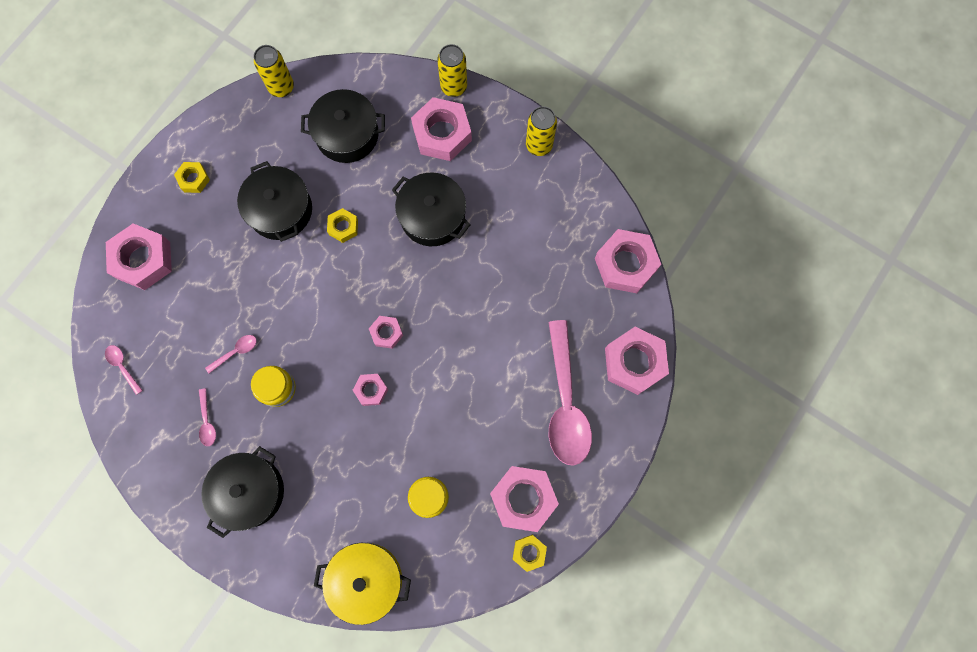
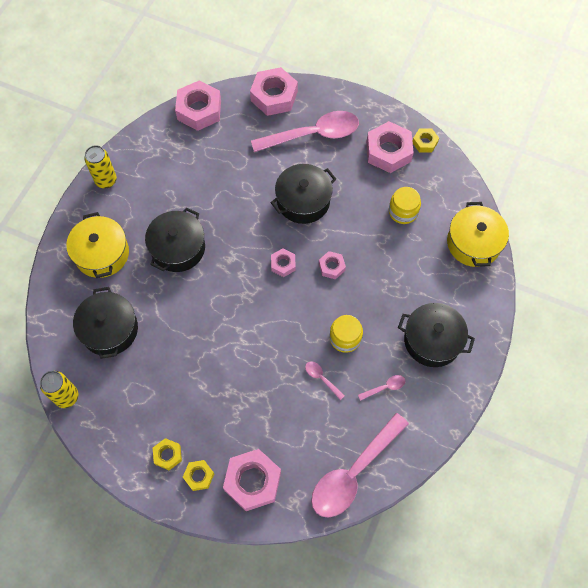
camera: 100 degrees left, 10 degrees down
pink spoon [105,345,143,395] -> pink spoon [311,413,409,518], size x2.50
black pot [237,161,312,242] -> black pot moved to [271,164,336,224]
yellow nut [327,208,358,243] -> yellow nut moved to [183,460,214,491]
pink nut [411,97,472,161] -> yellow pot [66,212,129,278]
yellow can [437,44,467,97] -> none

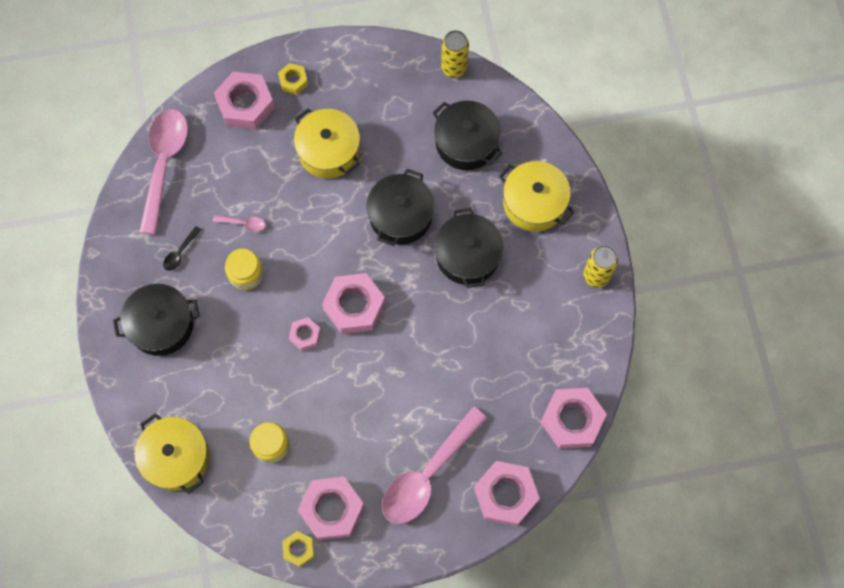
camera: 145 degrees right, 5 degrees up
yellow nut [153,438,182,470] -> none
black pot [271,164,336,224] -> black pot moved to [366,169,434,246]
pink nut [271,248,296,277] -> pink nut [322,273,385,334], size x1.92
pink spoon [358,375,406,401] -> black spoon [163,226,201,271]
none -> yellow pot [294,108,360,178]

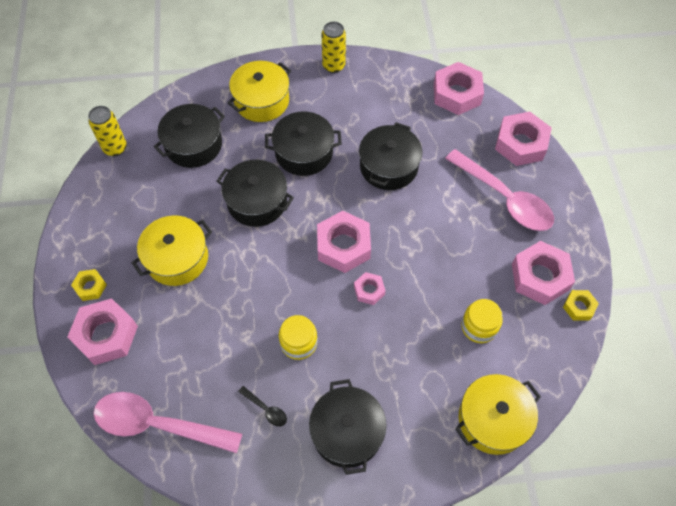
camera: 85 degrees left, 10 degrees down
pink spoon [213,215,266,232] -> none
none -> black pot [359,122,423,190]

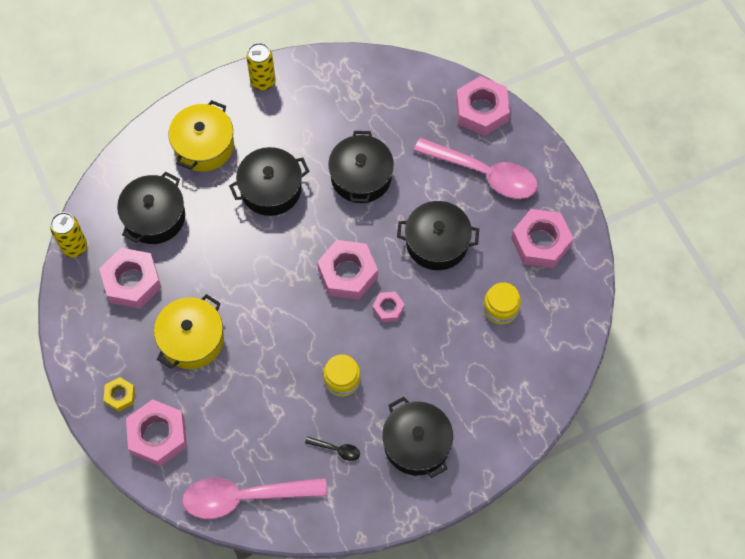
camera: 20 degrees left, 5 degrees up
black pot [217,160,294,227] -> black pot moved to [397,201,479,270]
pink nut [434,62,484,115] -> pink nut moved to [99,248,162,309]
yellow pot [455,374,541,455] -> none
yellow nut [563,290,599,321] -> none

